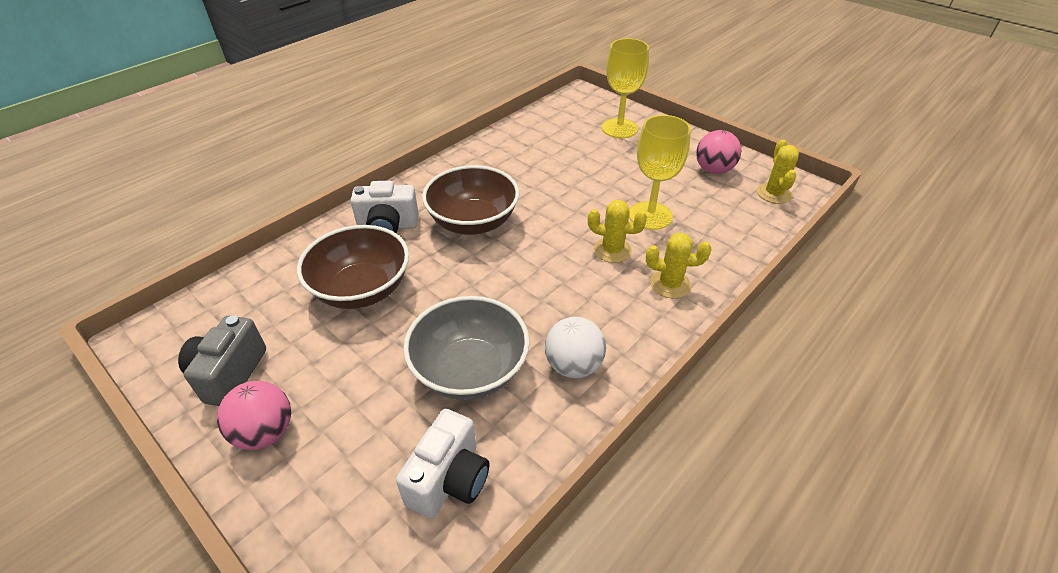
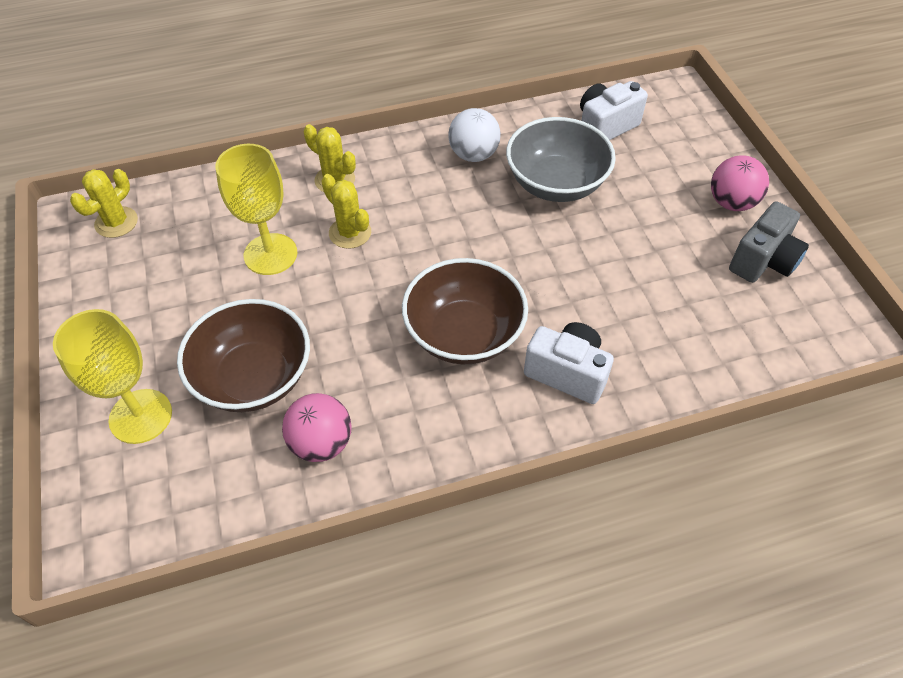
camera: 150 degrees left, 10 degrees up
brown bowl [297,225,409,309] -> brown bowl moved to [177,299,310,412]
pink ball [696,130,741,174] -> pink ball moved to [282,393,352,462]

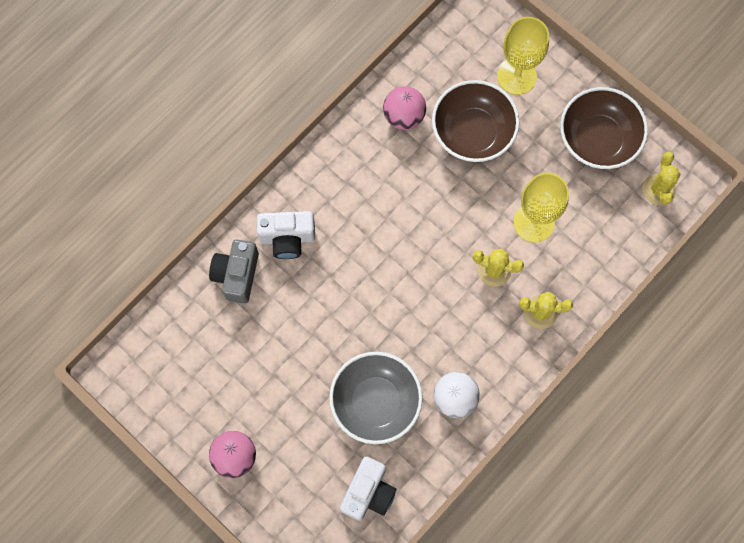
camera: 150 degrees right, 20 degrees up
brown bowl [402,258,528,365] -> brown bowl moved to [560,87,648,169]
grey camera [729,201,809,283] -> grey camera moved to [209,240,259,303]

